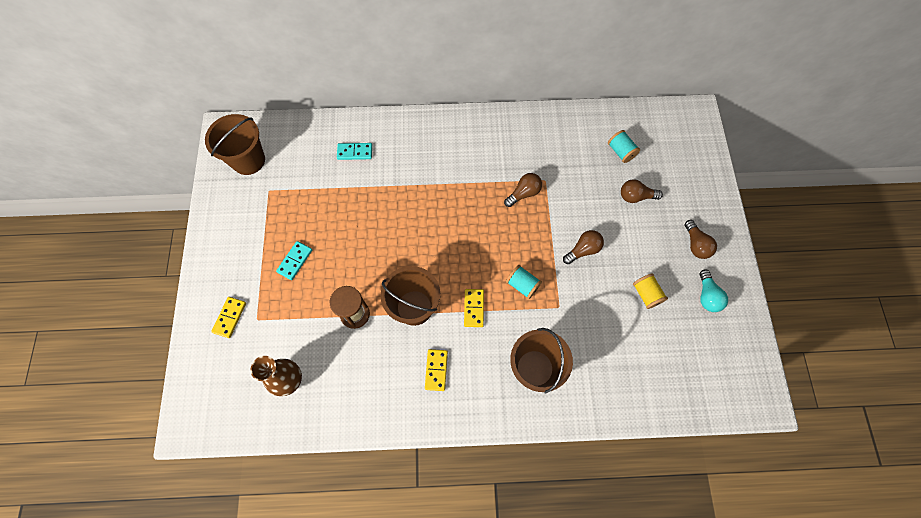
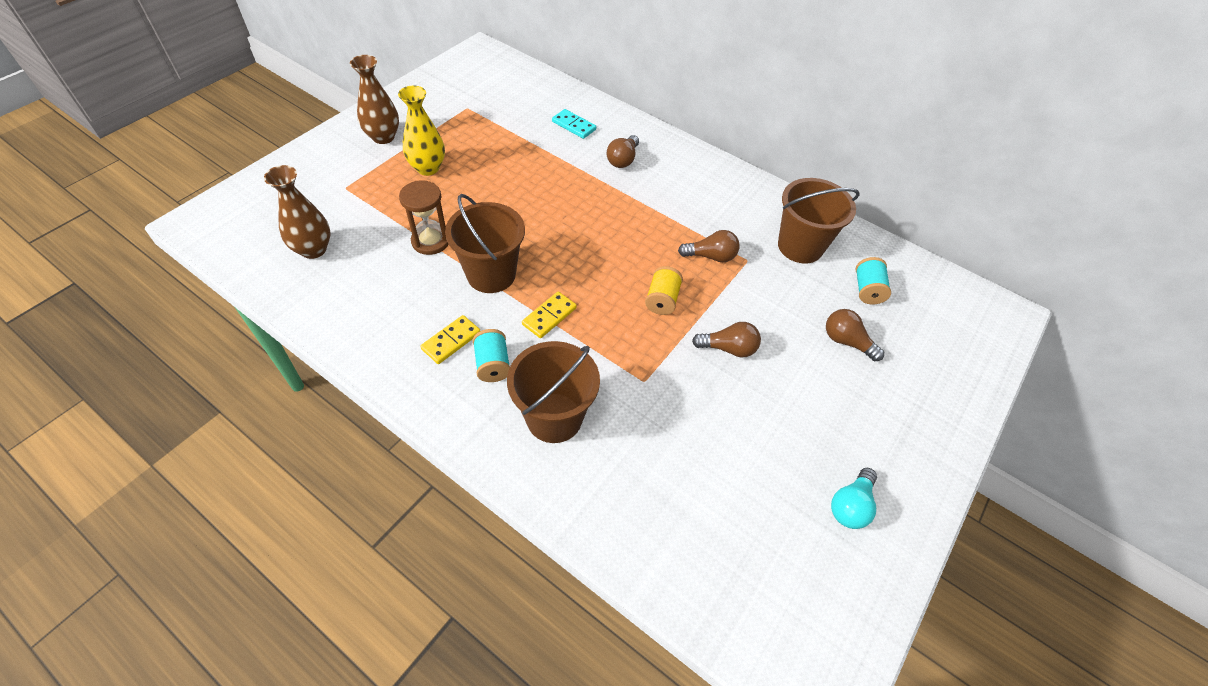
camera: 35 degrees right, 15 degrees down
brown bucket [205,114,265,175] -> brown bucket moved to [778,178,860,264]
yellow domino [211,297,246,338] -> none
turquoise domino [276,241,312,280] -> yellow vase [398,86,445,176]
turquoise spool [506,265,542,299] -> turquoise spool moved to [473,329,510,382]
yellow spool [633,273,668,309] -> yellow spool moved to [645,266,683,315]
brown light bulb [685,220,717,259] -> brown light bulb moved to [607,135,639,168]
none -> brown vase [350,55,399,144]

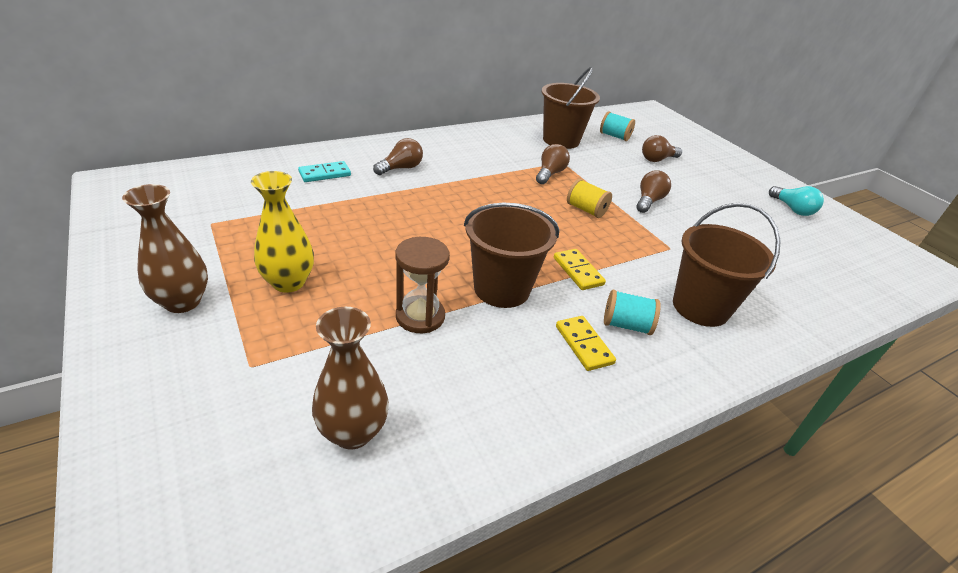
camera: 65 degrees left, 15 degrees down
brown light bulb [607,135,639,168] -> brown light bulb turned 90 degrees counterclockwise [373,138,423,175]

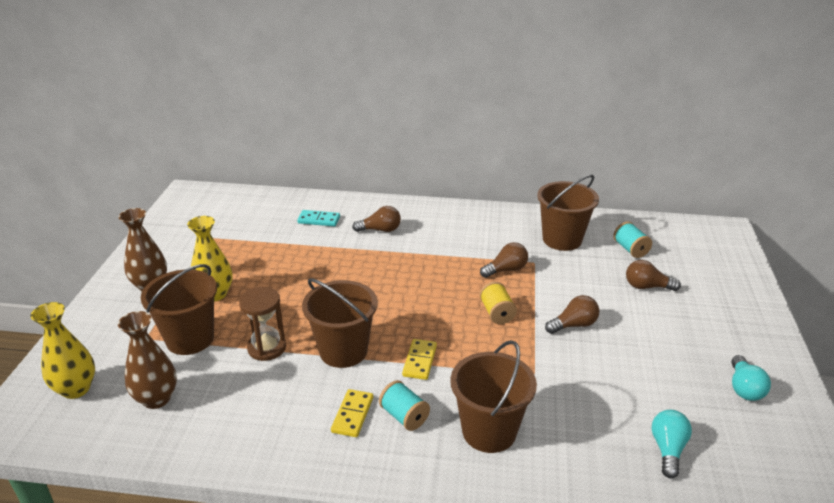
camera: 40 degrees right, 5 degrees down
none -> yellow vase [30,302,95,399]
none -> brown bucket [141,264,217,355]
none -> turquoise light bulb [652,410,692,479]

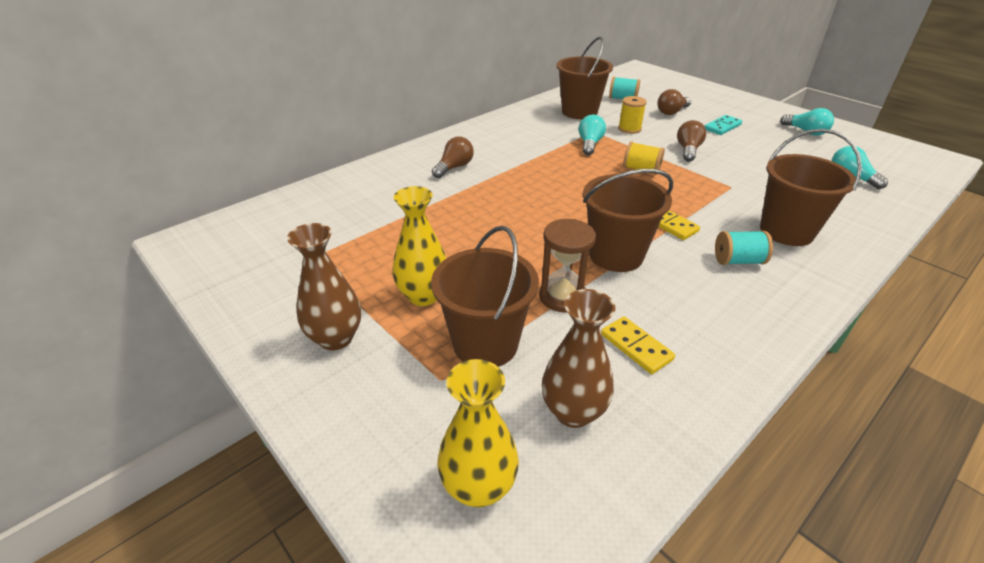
camera: 50 degrees left, 5 degrees up
turquoise domino [297,210,340,226] -> turquoise domino moved to [704,115,742,135]
yellow domino [331,389,373,437] -> yellow domino moved to [601,317,675,374]
brown light bulb [480,242,528,278] -> turquoise light bulb [579,115,606,155]
none -> yellow spool [618,96,647,134]

